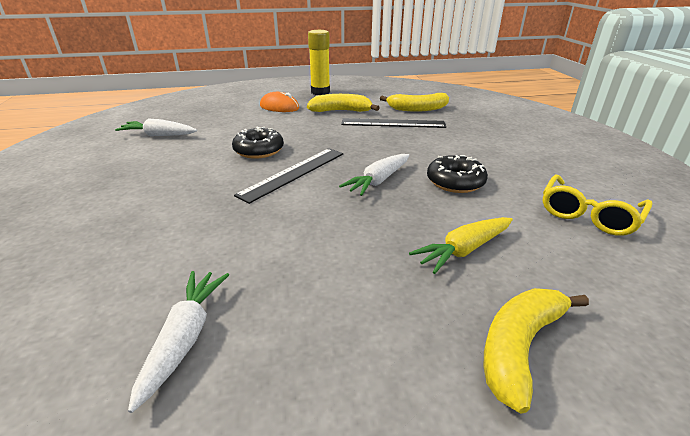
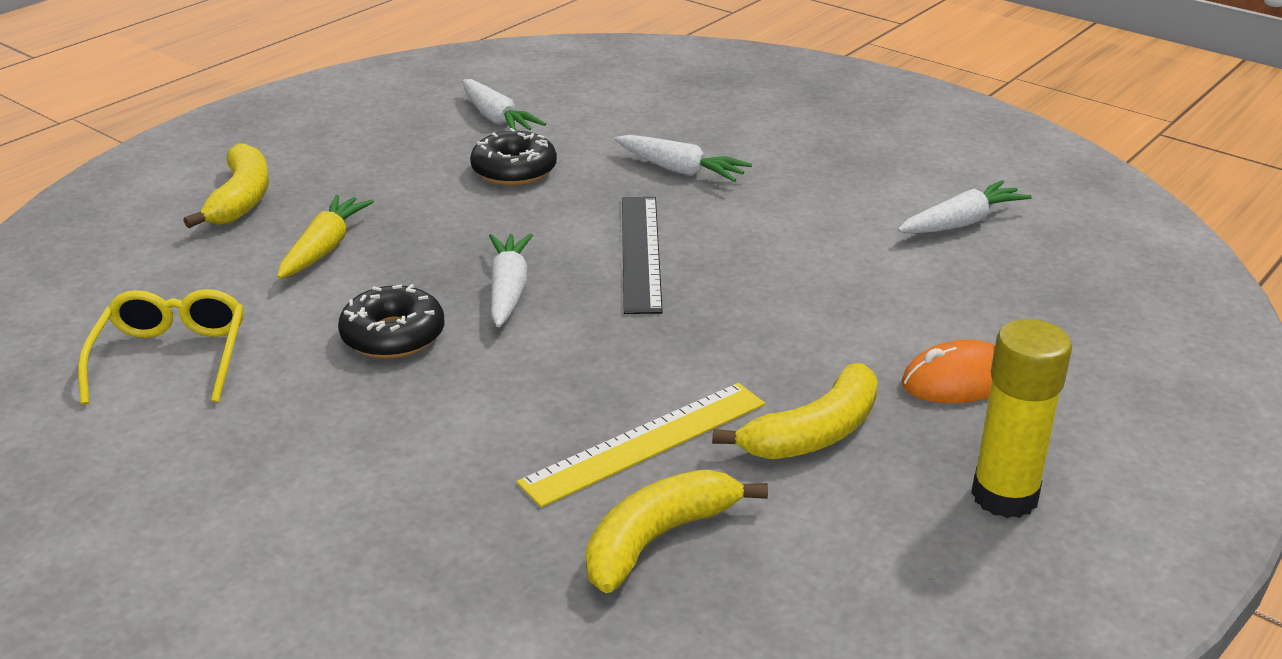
camera: 140 degrees right, 0 degrees up
black donut [232,127,284,159] -> black donut moved to [470,128,557,185]
black ruler [341,118,446,128] -> yellow ruler [517,383,765,507]
none -> white carrot [615,135,752,182]

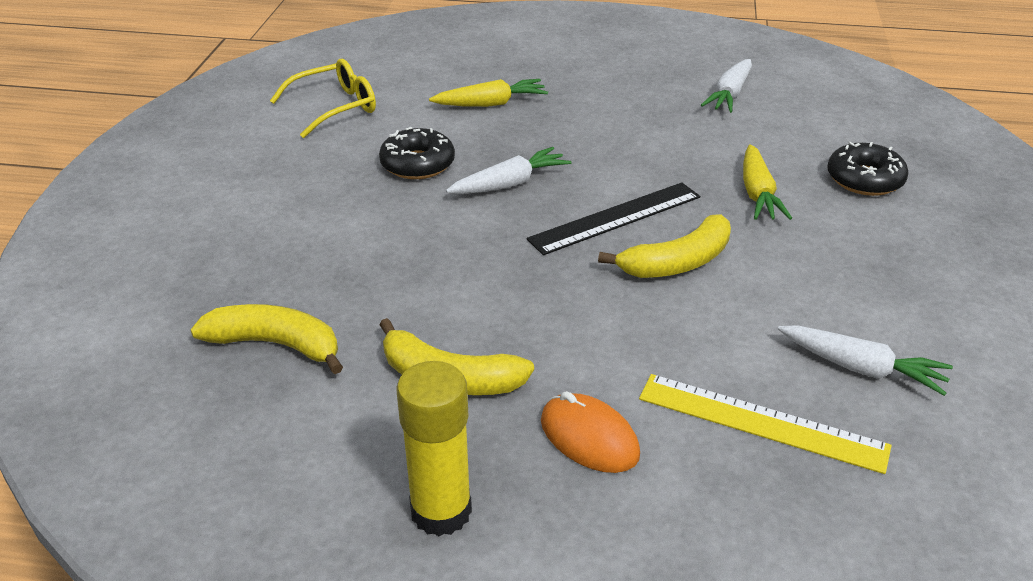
camera: 60 degrees right, 5 degrees up
yellow banana [183,143,269,228] -> yellow banana moved to [598,214,731,278]
black donut [470,128,557,185] -> black donut moved to [827,142,909,196]
yellow ruler [517,383,765,507] -> yellow ruler moved to [639,374,892,474]
white carrot [615,135,752,182] -> yellow carrot [743,144,792,220]

